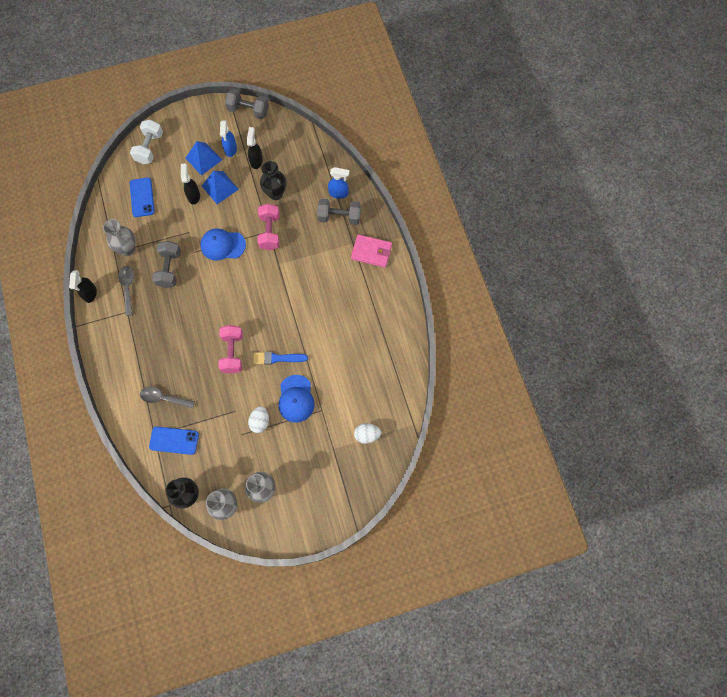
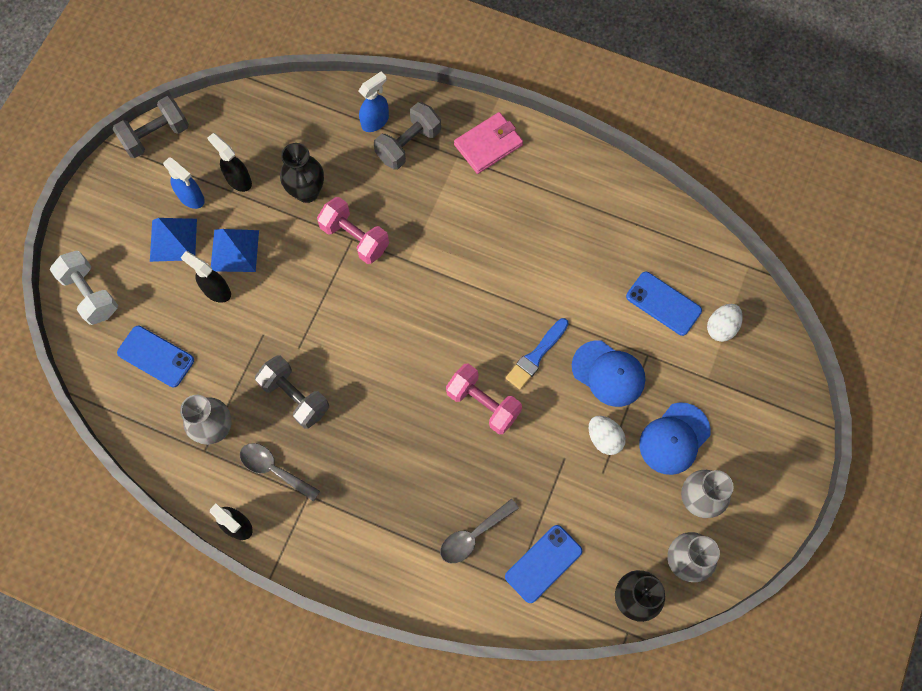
camera: 50 degrees left, 0 degrees up
blue cap [200,228,246,261] -> blue cap moved to [639,402,711,475]
none -> blue phone [626,272,702,336]

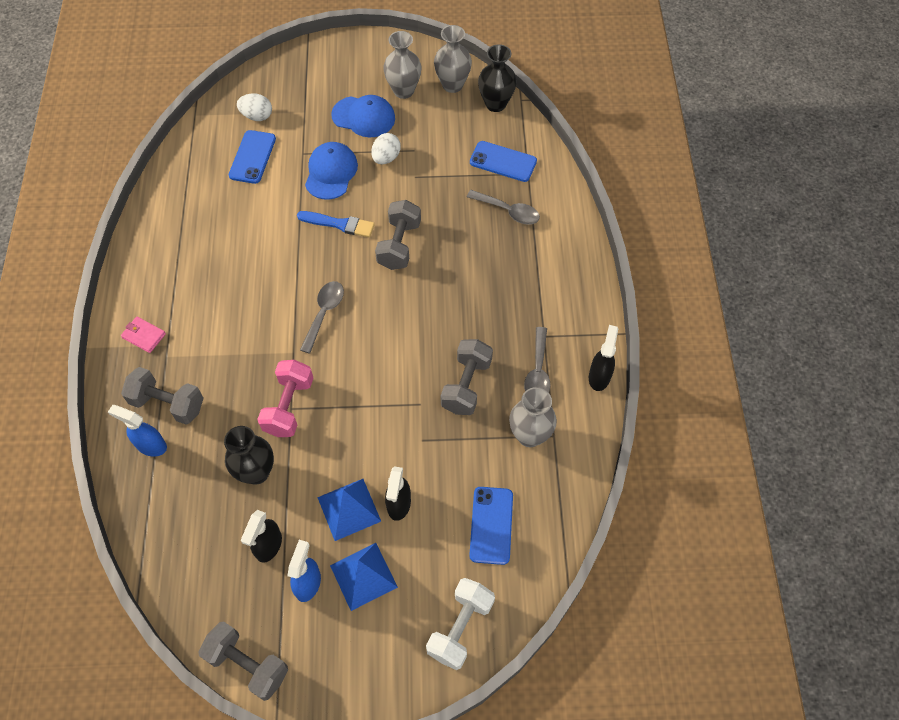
camera: 115 degrees left, 10 degrees down
pink dumbbell [446,363,522,434] -> grey dumbbell [375,200,421,270]
pink wallet [454,112,523,174] -> pink wallet [121,317,166,353], size x0.61
none -> grey spoon [300,281,344,354]

